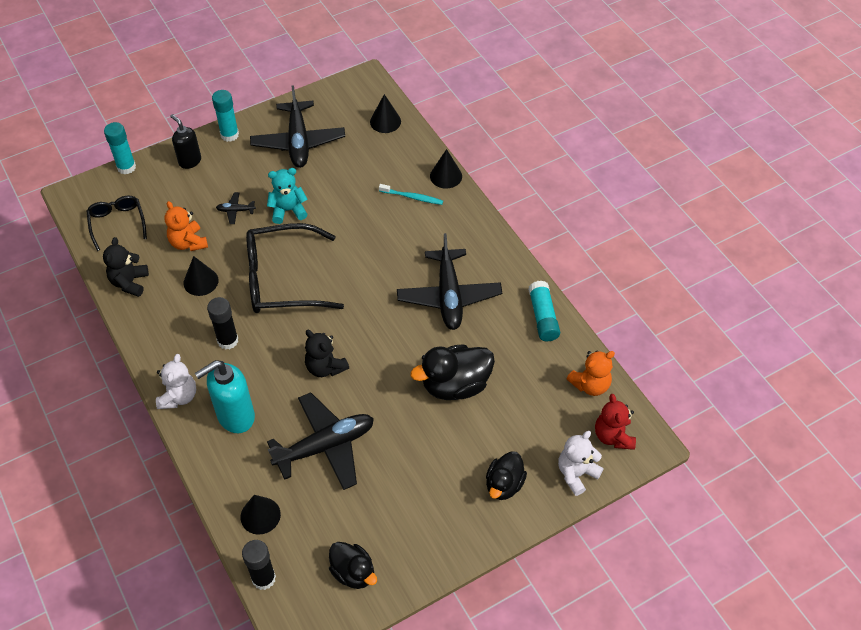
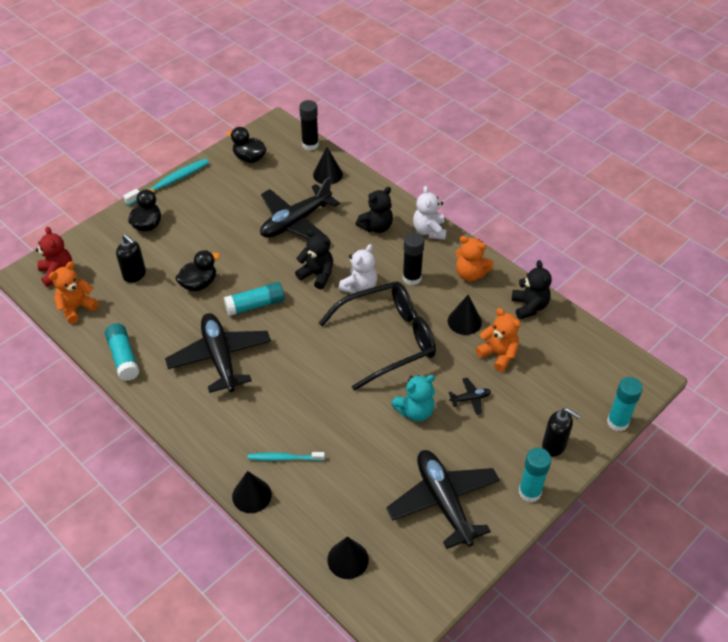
camera: 165 degrees right, 5 degrees down
black glasses [86,196,147,251] -> none
turquoise soap dispenser [195,360,255,433] -> black teddy bear [356,187,393,233]
black duck [410,344,495,400] -> black duck [175,250,220,291], size x0.64
white teddy bear [558,431,603,496] -> white teddy bear moved to [339,244,377,294]
none -> black soap dispenser [116,234,146,283]
none -> turquoise toothbrush [123,159,209,206]
none -> turquoise glue stick [224,282,285,316]
none -> orange teddy bear [456,236,493,281]

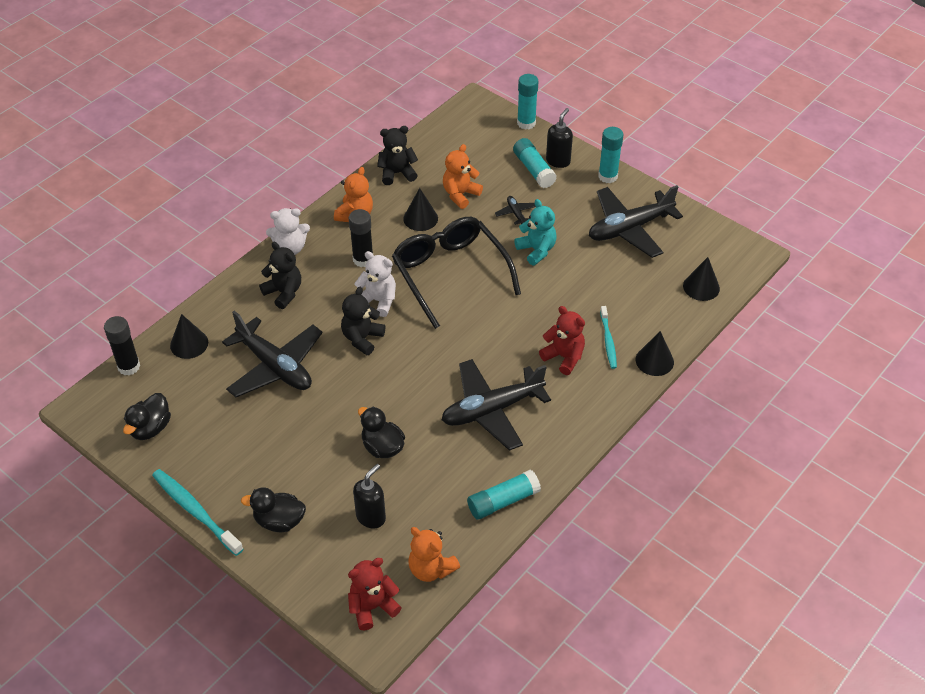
camera: 95 degrees left, 0 degrees up
turquoise glue stick [224,282,285,316] -> turquoise glue stick moved to [513,138,557,188]
none -> red teddy bear [539,306,585,375]

